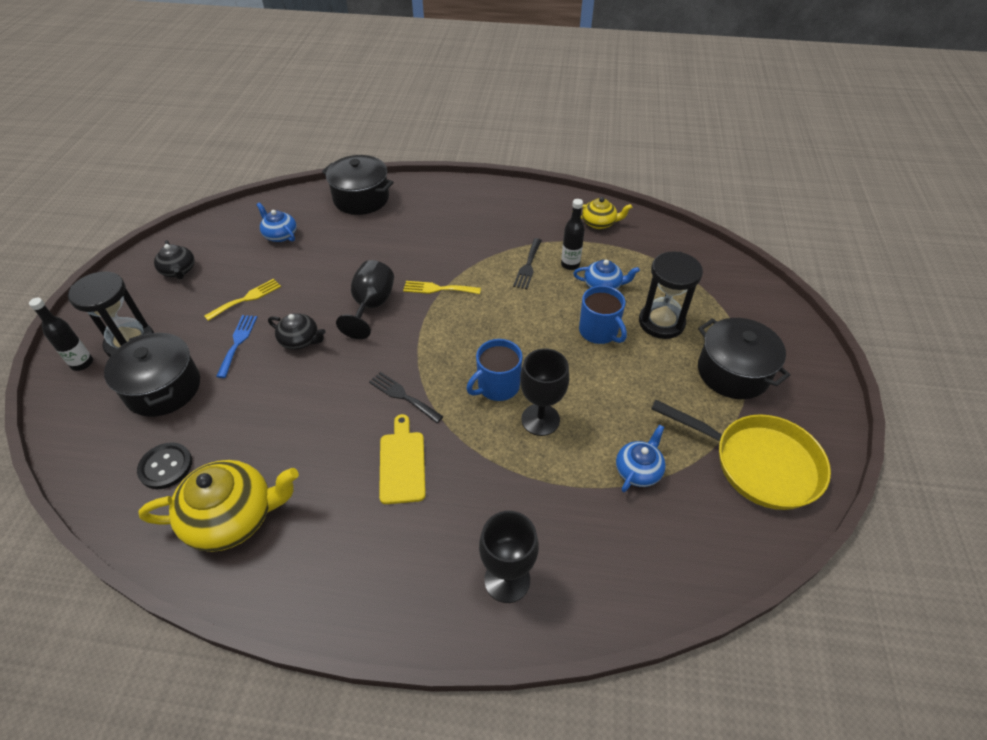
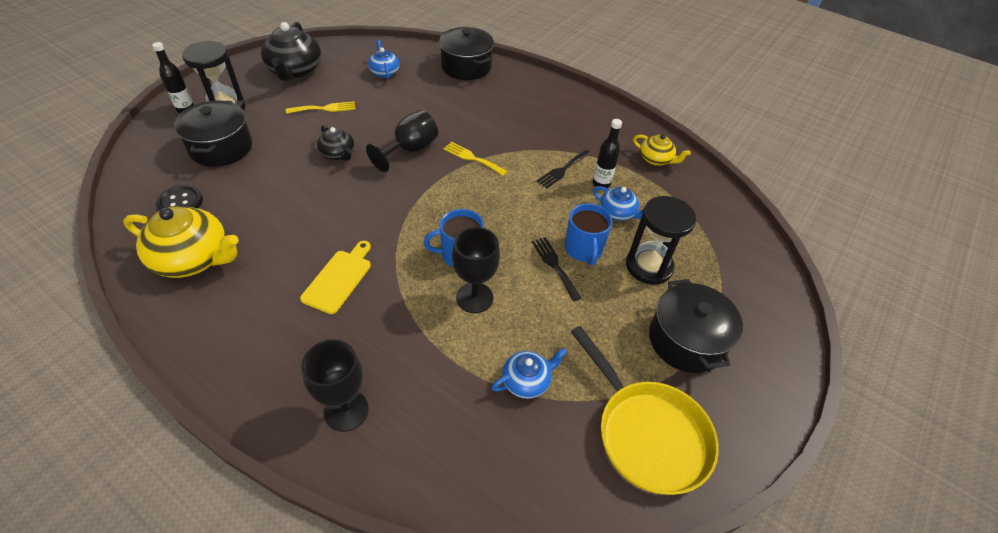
camera: 25 degrees right, 0 degrees up
black teapot [154,240,195,279] -> black teapot [261,22,321,81], size x1.81
blue fork [216,315,257,378] -> none
black fork [369,372,444,423] -> black fork moved to [532,237,581,301]

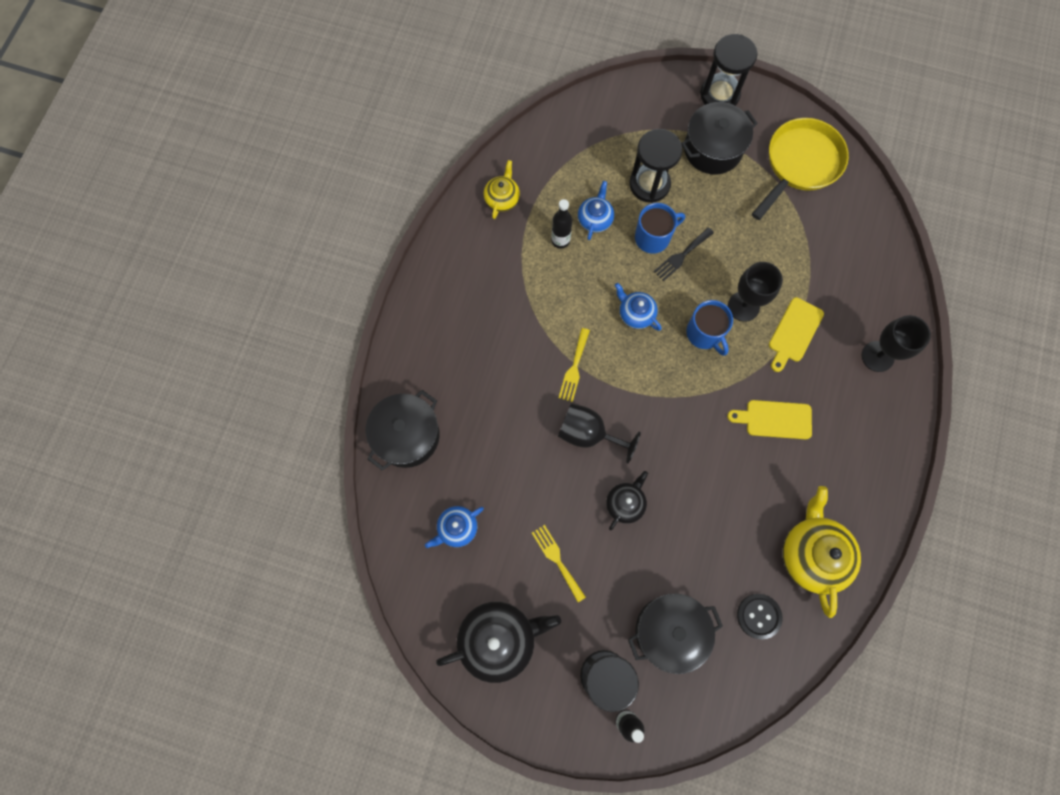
camera: 105 degrees left, 25 degrees up
blue teapot [491,348,567,399] -> blue teapot moved to [615,283,662,331]
black fork [537,150,591,188] -> none
none -> black hourglass [700,34,757,106]
none -> yellow cutting board [769,297,824,372]

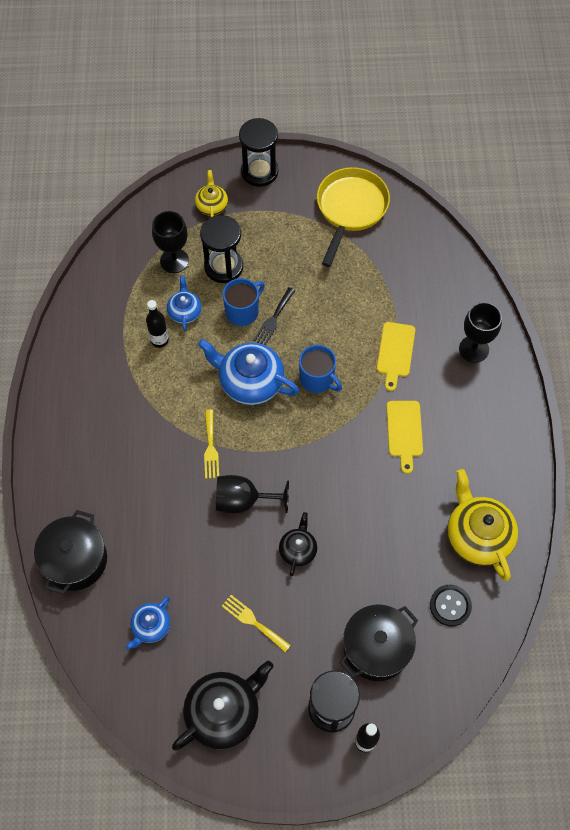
camera: 20 degrees left, 10 degrees down
yellow teapot [484,160,520,219] -> yellow teapot moved to [195,170,228,217]
blue teapot [615,283,662,331] -> blue teapot [198,339,299,405], size x1.81
black pot [681,102,758,174] -> none
yellow cutting board [727,400,812,439] -> yellow cutting board turned 75 degrees counterclockwise [386,401,423,474]
black goblet [728,262,783,322] -> black goblet moved to [152,211,189,273]

